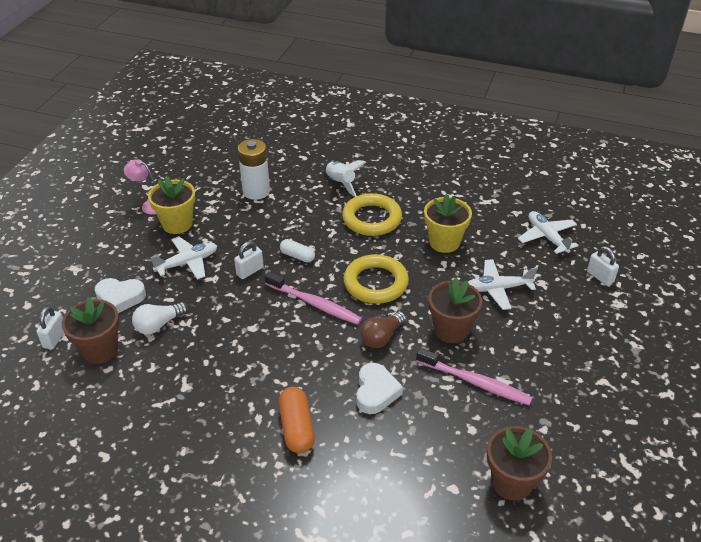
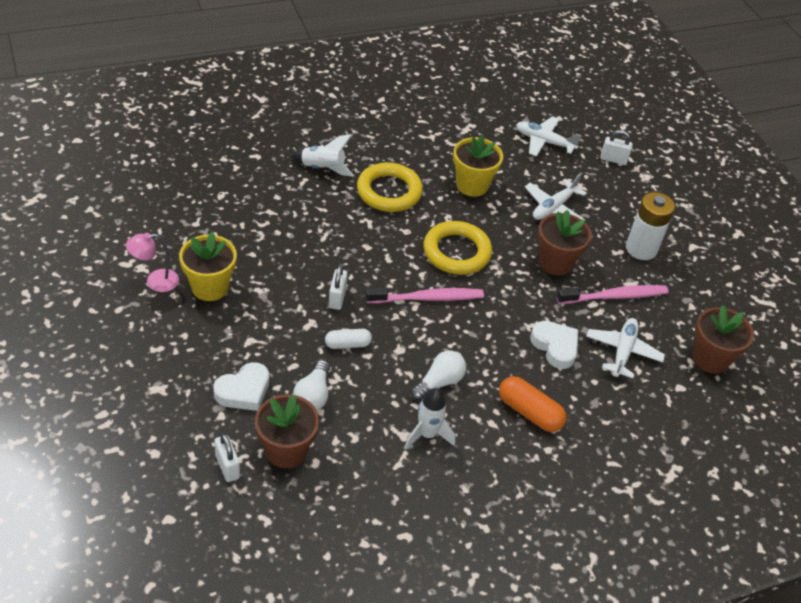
camera: 45 degrees left, 5 degrees up
white plane [150,236,217,280] -> white plane moved to [586,318,665,378]
white battery [238,139,270,200] -> white battery moved to [626,192,675,260]
white capsule [280,239,315,263] -> white capsule moved to [325,329,372,349]
brown light bulb [360,312,406,348] -> none
none -> white rocket [404,388,455,450]
none -> white light bulb [411,350,466,400]

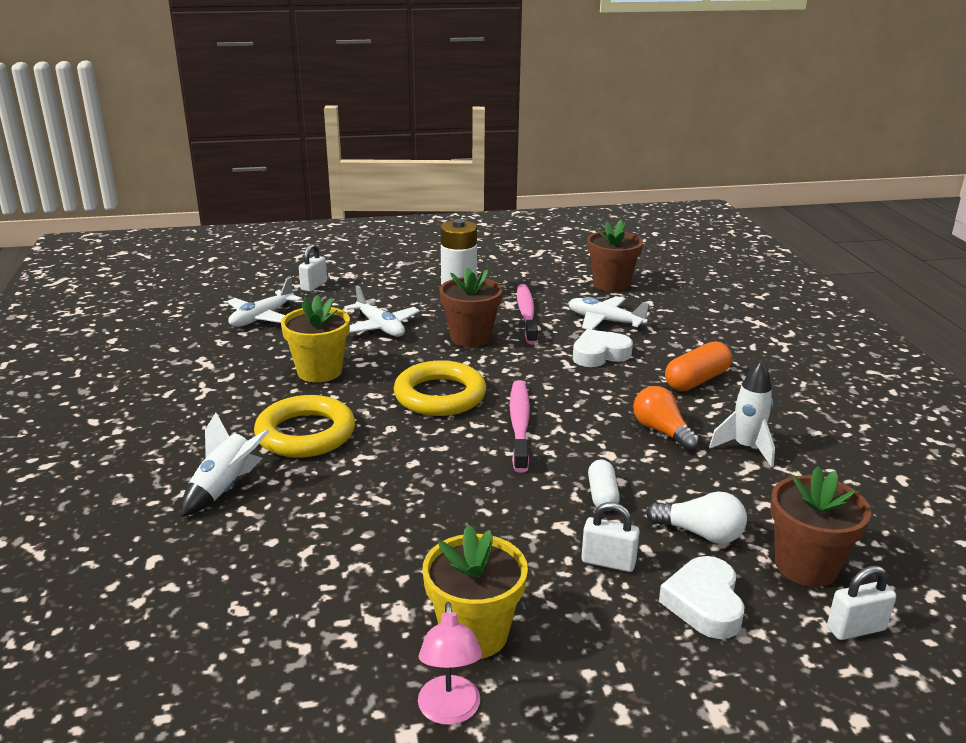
camera: 75 degrees left, 20 degrees down
white heart [213,362,269,411] -> white heart turned 150 degrees counterclockwise [659,556,745,639]
white padlock [329,265,347,310] -> white padlock moved to [581,502,640,572]
white light bulb [411,350,466,400] -> orange light bulb [633,386,700,451]

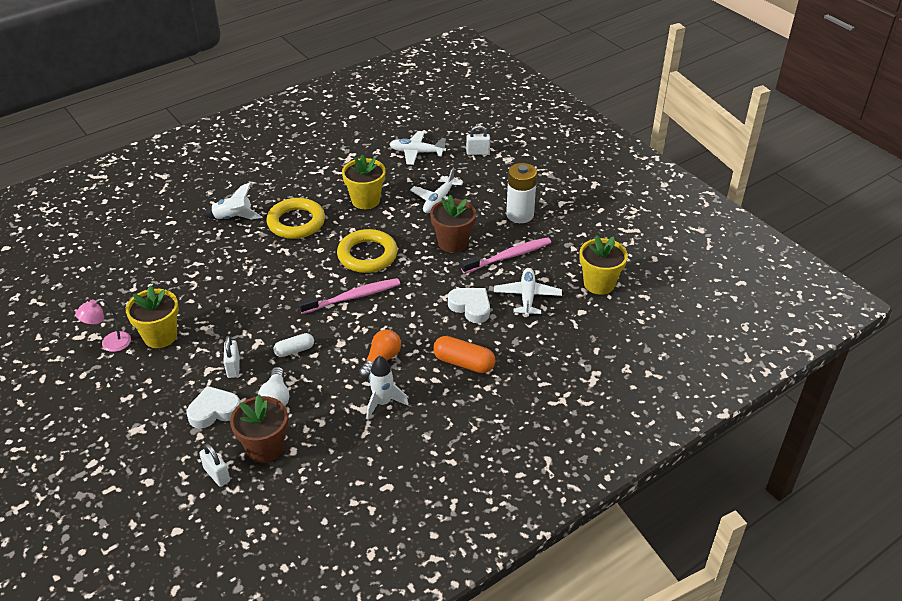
camera: 65 degrees right, 15 degrees up
brown flower pot [587,220,643,292] -> yellow flower pot [579,235,628,295]

